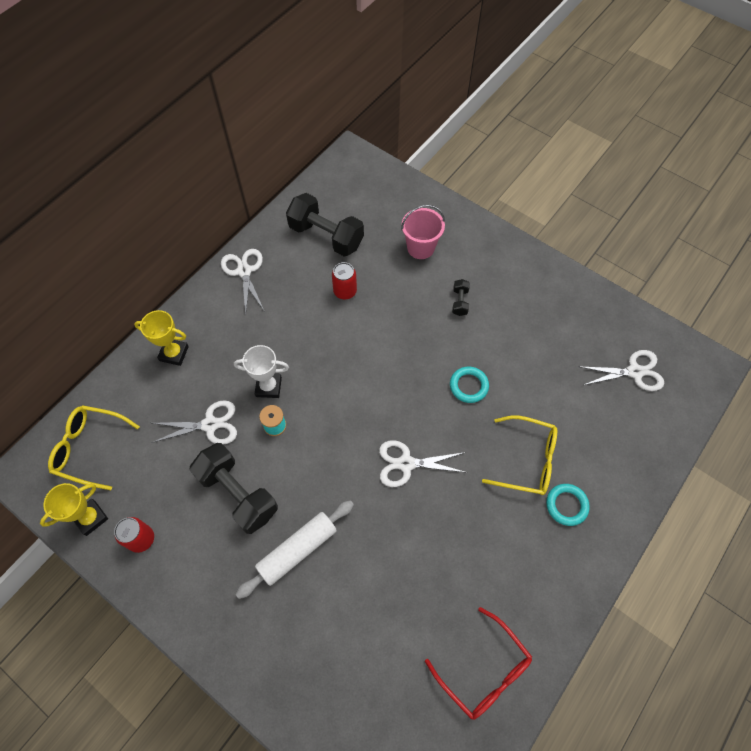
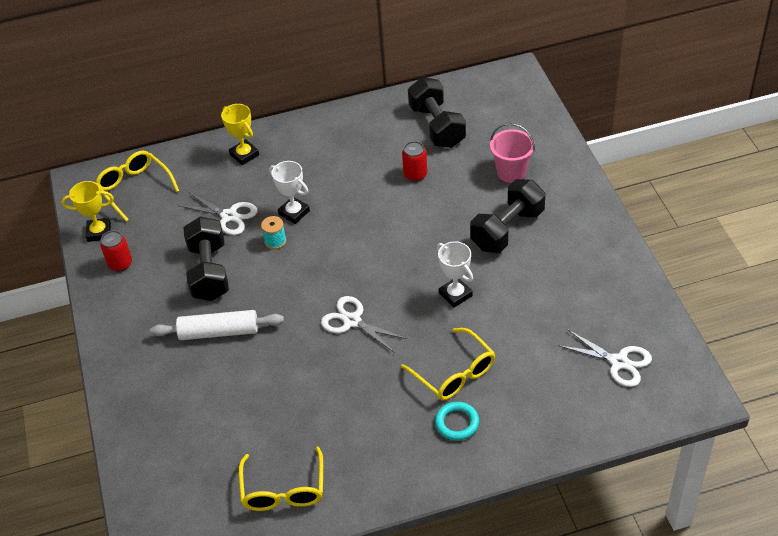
camera: 40 degrees right, 15 degrees down
white scissors [221,249,265,315] -> none
red glasses [425,607,532,720] -> yellow glasses [239,446,323,511]
turquoise ring [450,367,489,403] -> white trophy [437,241,473,308]
black dumbbell [452,279,470,316] -> black dumbbell [470,179,545,253], size x2.25

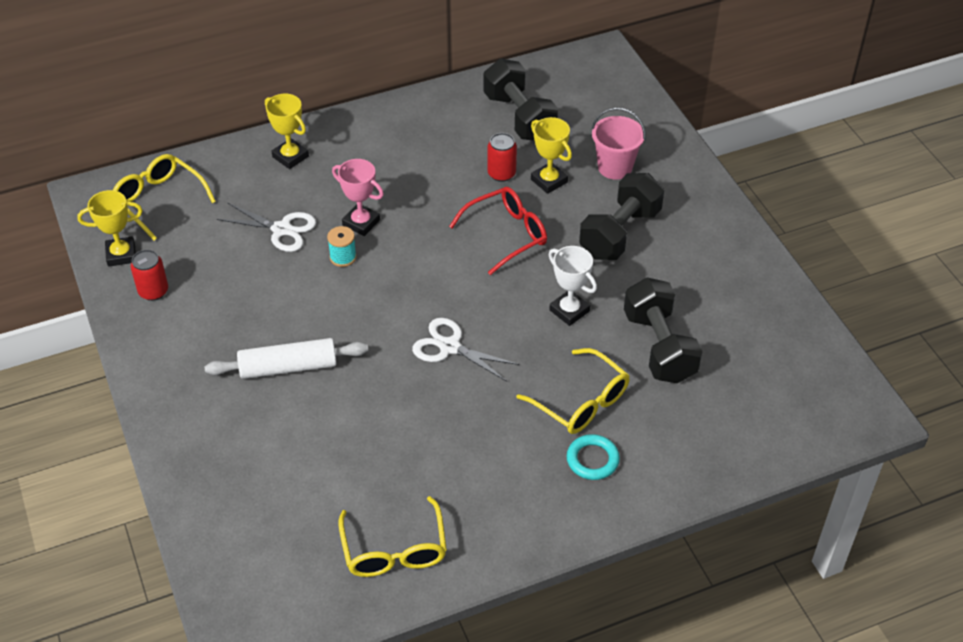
camera: 10 degrees left, 0 degrees up
black dumbbell [184,216,229,301] -> black dumbbell moved to [624,277,703,383]
white trophy [269,161,310,224] -> pink trophy [332,159,384,236]
white scissors [558,329,652,387] -> none
none -> red glasses [449,187,547,275]
none -> yellow trophy [531,117,572,194]

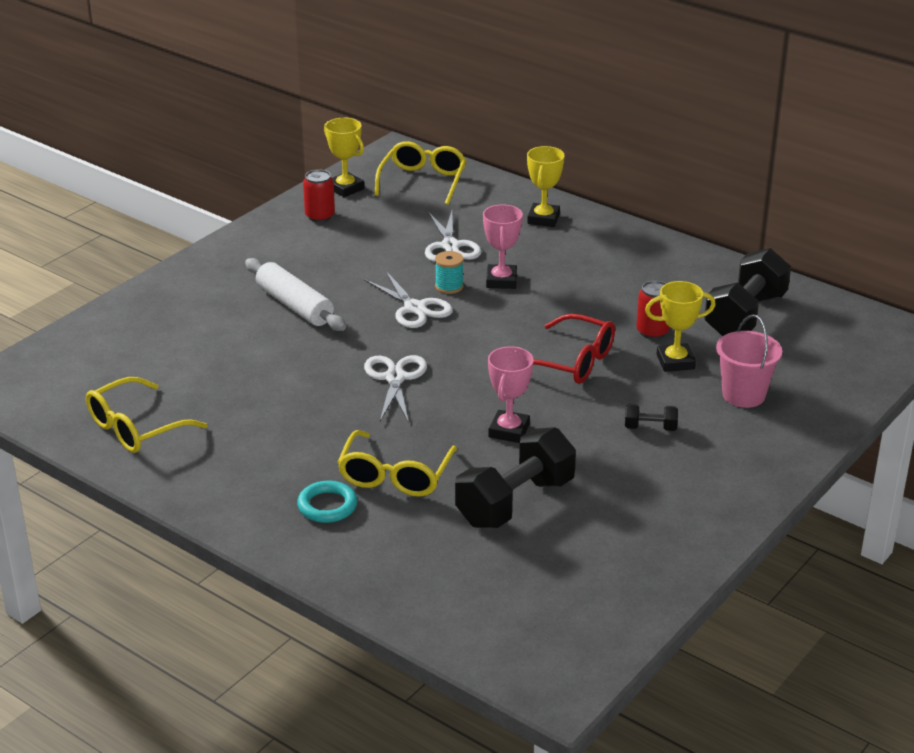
camera: 60 degrees right, 15 degrees down
yellow trophy [531,117,572,194] -> yellow trophy turned 60 degrees clockwise [645,281,716,372]
white trophy [549,246,597,326] -> pink trophy [488,346,534,443]
black dumbbell [579,173,664,260] -> black dumbbell [625,404,678,431], size x0.44
none -> white scissors [364,270,453,328]

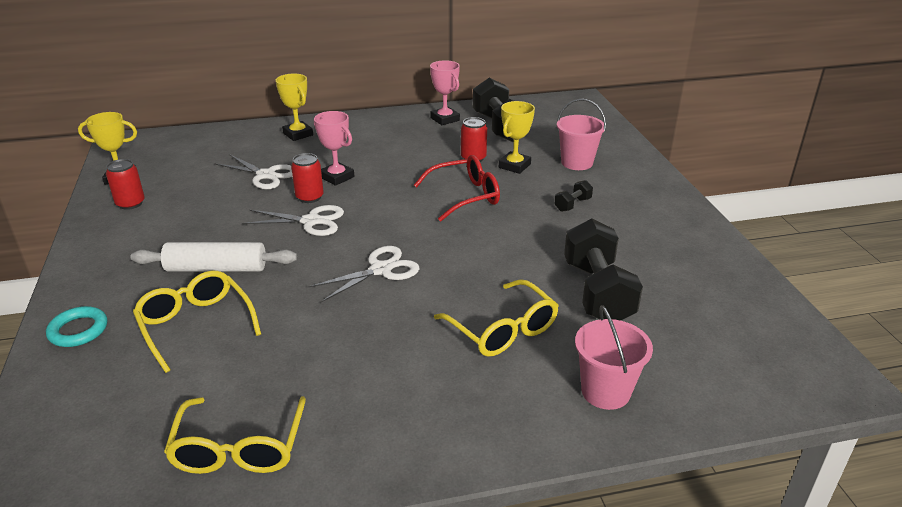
camera: 50 degrees left, 0 degrees up
turquoise ring [297,481,357,523] -> turquoise ring moved to [46,306,107,347]
white scissors [364,355,427,423] -> white scissors turned 105 degrees clockwise [308,246,420,302]
yellow glasses [375,141,466,205] -> yellow glasses moved to [133,271,261,373]
turquoise spool [435,251,464,294] -> red can [291,153,324,203]
pink trophy [488,346,534,443] -> pink trophy moved to [430,60,460,125]
none -> pink bucket [575,305,653,410]

